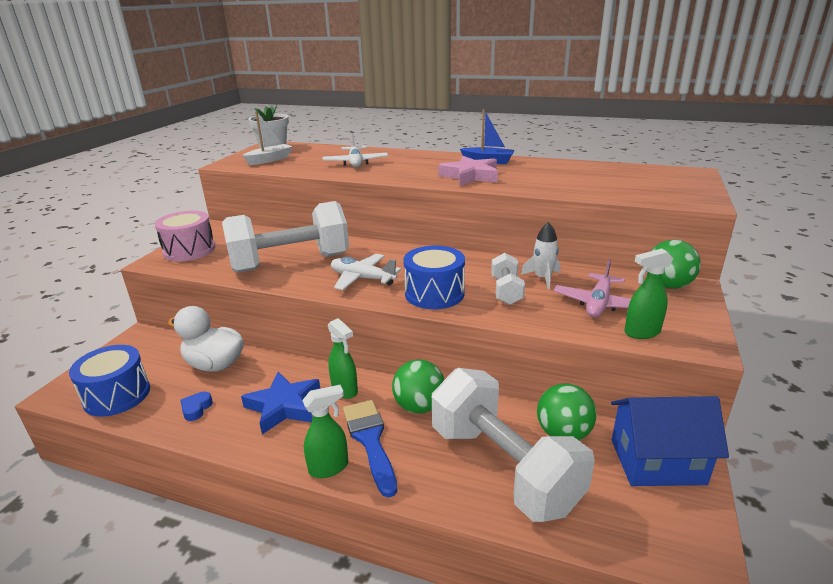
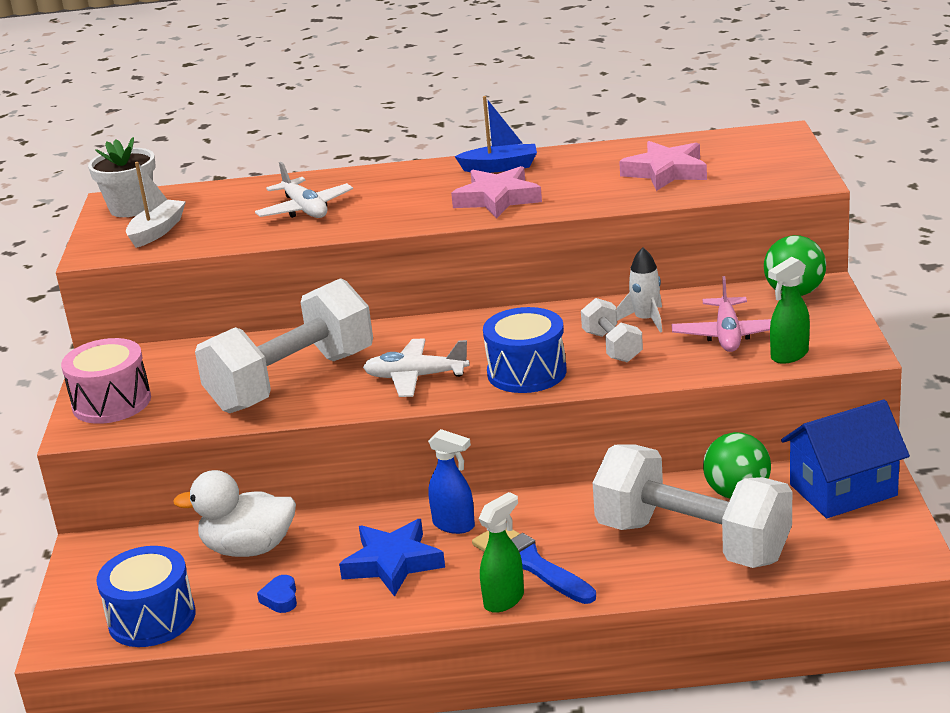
camera: 20 degrees left, 0 degrees up
green spray bottle [328,318,358,399] -> blue spray bottle [428,429,475,534]
green ball [392,359,445,414] -> none
none -> pink star [619,141,707,191]

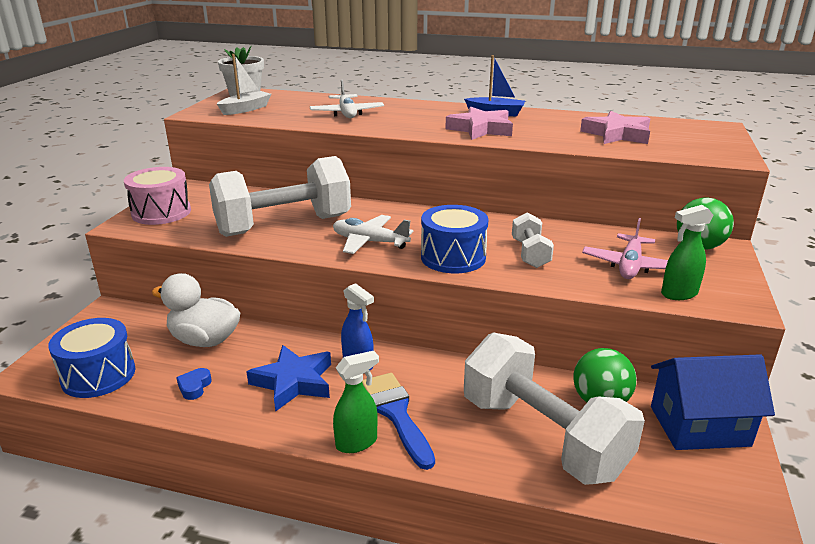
camera: 15 degrees right, 0 degrees up
white rocket [617,247,662,333] -> none

